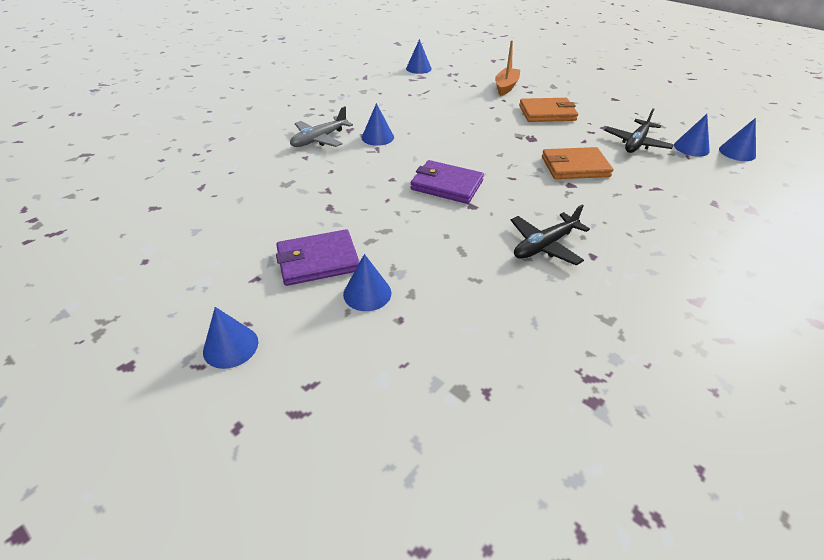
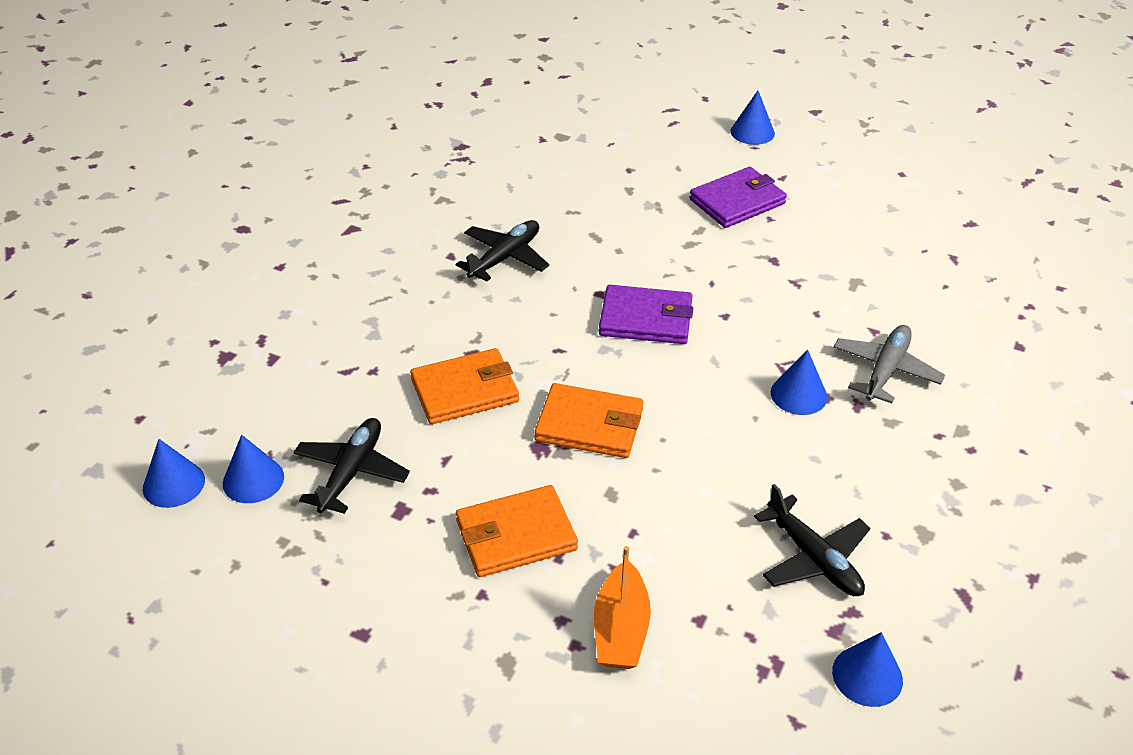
camera: 165 degrees right, 0 degrees up
blue cone [343,254,391,311] -> none
none -> orange wallet [534,383,644,458]
none -> black plane [754,484,870,596]

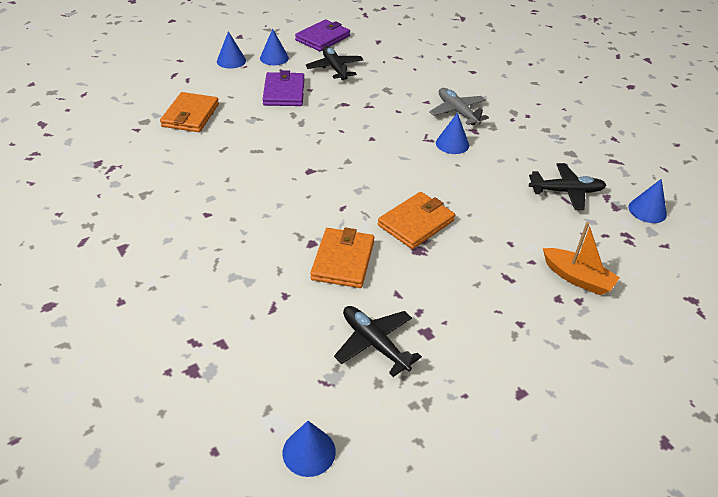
camera: 60 degrees left, 0 degrees up
blue cone [223,435,284,503] -> blue cone moved to [260,29,289,65]
black plane [456,220,549,282] -> black plane moved to [306,46,364,80]
orange wallet [456,485,578,577] -> orange wallet moved to [160,92,219,132]
purple wallet [599,285,693,344] -> purple wallet moved to [295,19,350,51]

